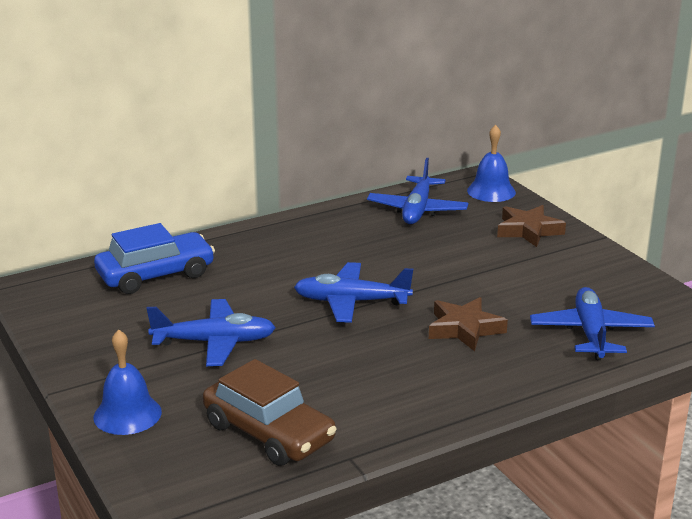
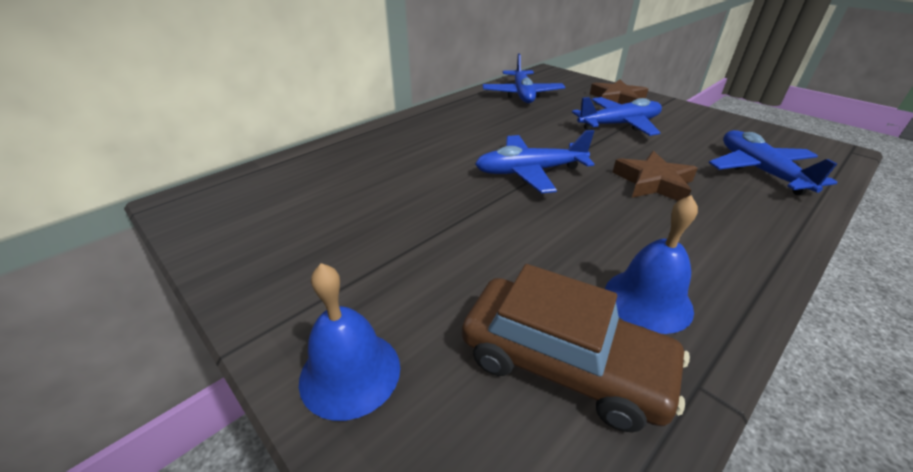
camera: 15 degrees left, 10 degrees up
blue car [94,223,215,294] -> none
blue plane [146,299,276,366] -> blue plane moved to [572,97,662,136]
blue bell [467,125,516,202] -> blue bell moved to [605,195,698,334]

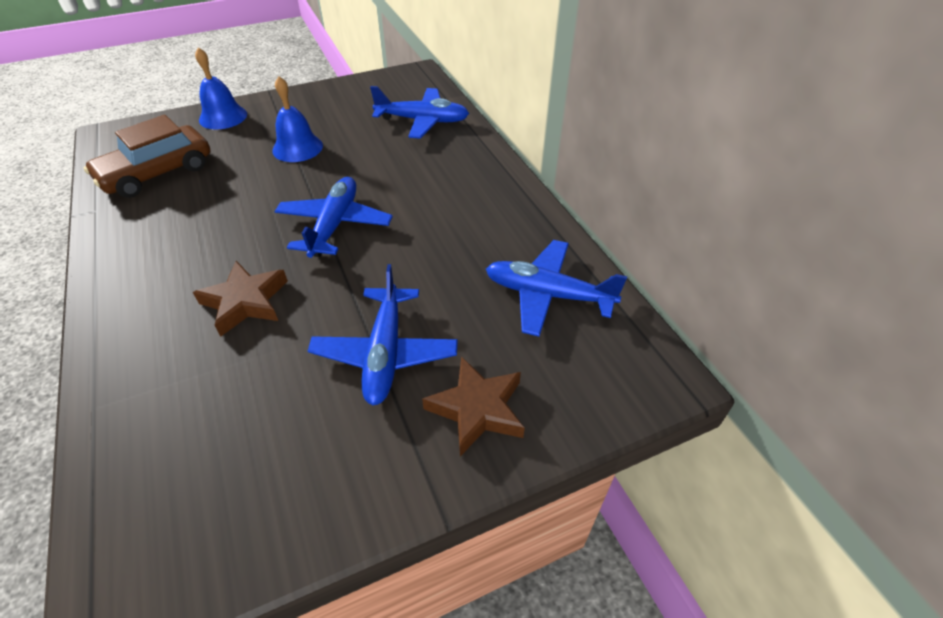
camera: 110 degrees right, 10 degrees up
blue bell [605,195,698,334] -> blue bell moved to [272,76,323,162]
blue plane [709,130,838,195] -> blue plane moved to [370,86,469,139]

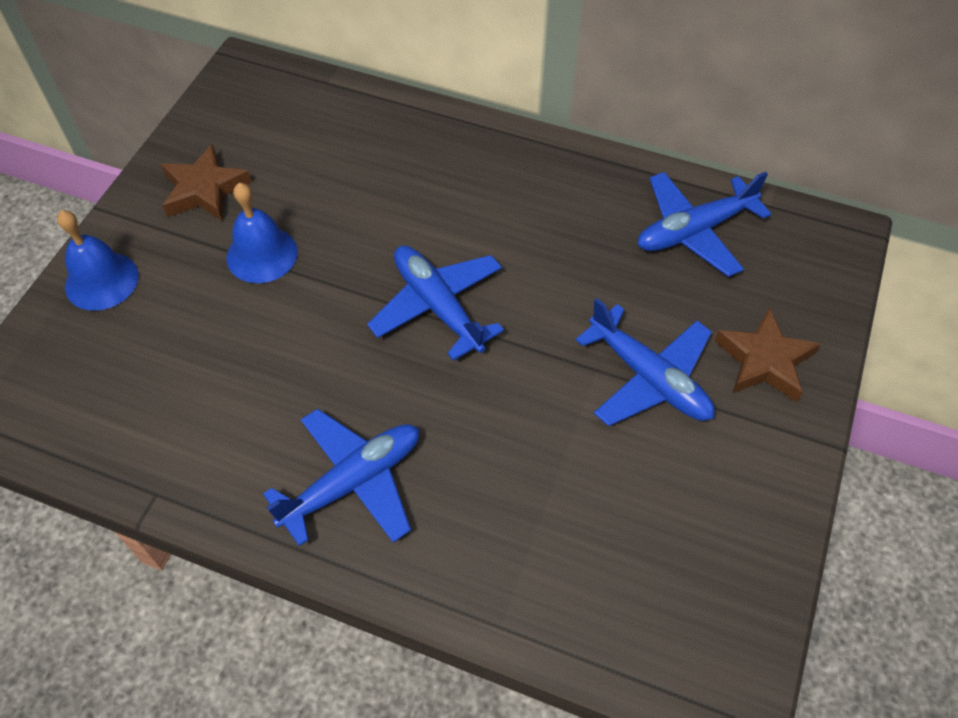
camera: 45 degrees left, 10 degrees up
brown car [84,115,211,198] -> none
brown star [193,261,288,337] -> brown star moved to [161,144,252,221]
blue plane [370,86,469,139] -> blue plane moved to [263,409,419,546]

